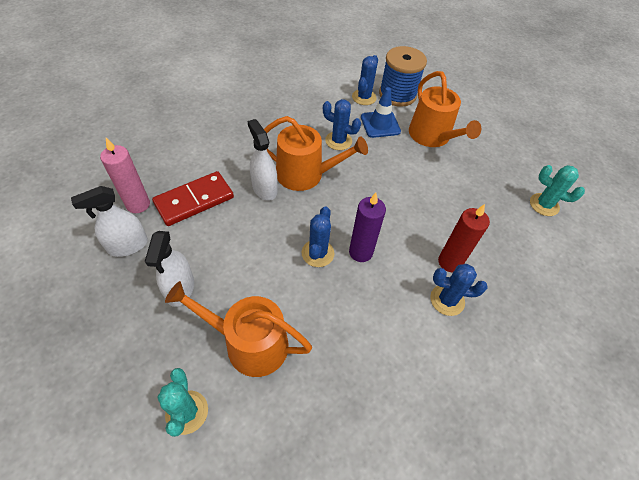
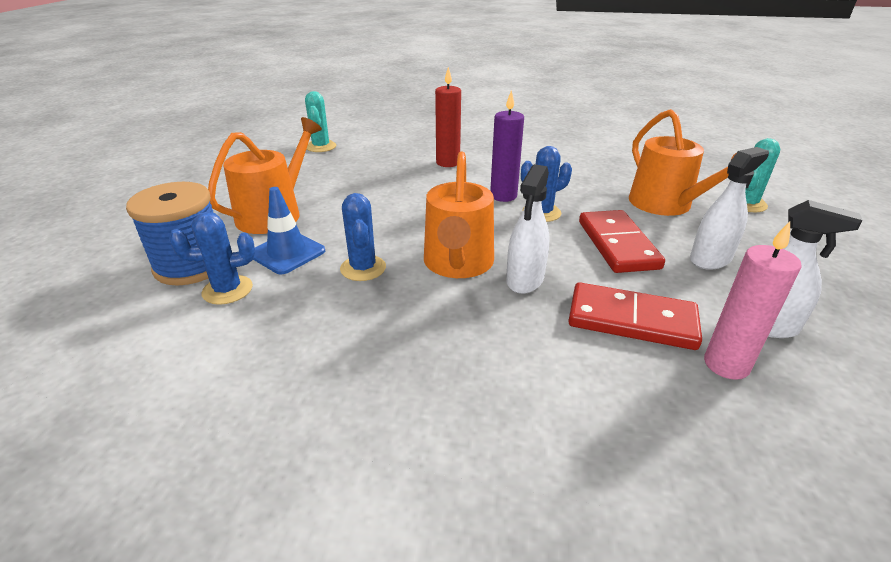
camera: 125 degrees left, 20 degrees down
orange watering can [264,116,368,191] -> orange watering can turned 150 degrees counterclockwise [424,151,494,278]
blue cactus [430,264,487,316] -> none
none -> red domino [579,210,665,273]

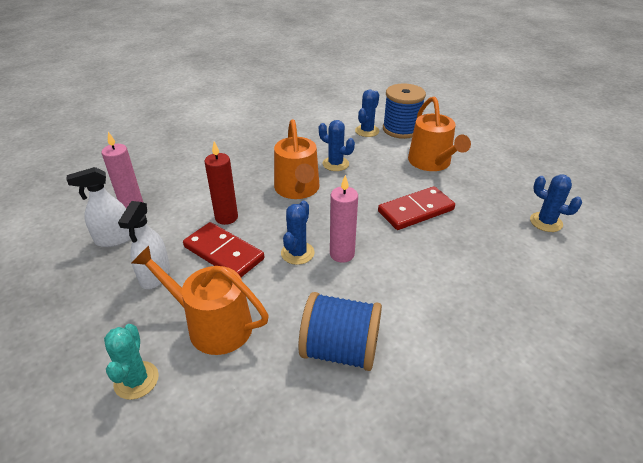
camera: 135 degrees right, 5 degrees up
blue traffic cone [253,187,325,274] -> none
turquoise cactus [305,91,336,152] -> blue cactus [530,174,582,232]
orange watering can [424,151,494,278] -> orange watering can turned 150 degrees counterclockwise [274,119,320,199]
red candle [435,67,461,167] -> red candle moved to [204,142,238,225]
purple candle [490,90,524,202] -> pink candle [330,175,358,263]
white spray bottle [506,164,550,294] -> none
red domino [568,282,702,350] -> red domino moved to [378,186,455,230]
none -> blue spool [298,292,382,371]

